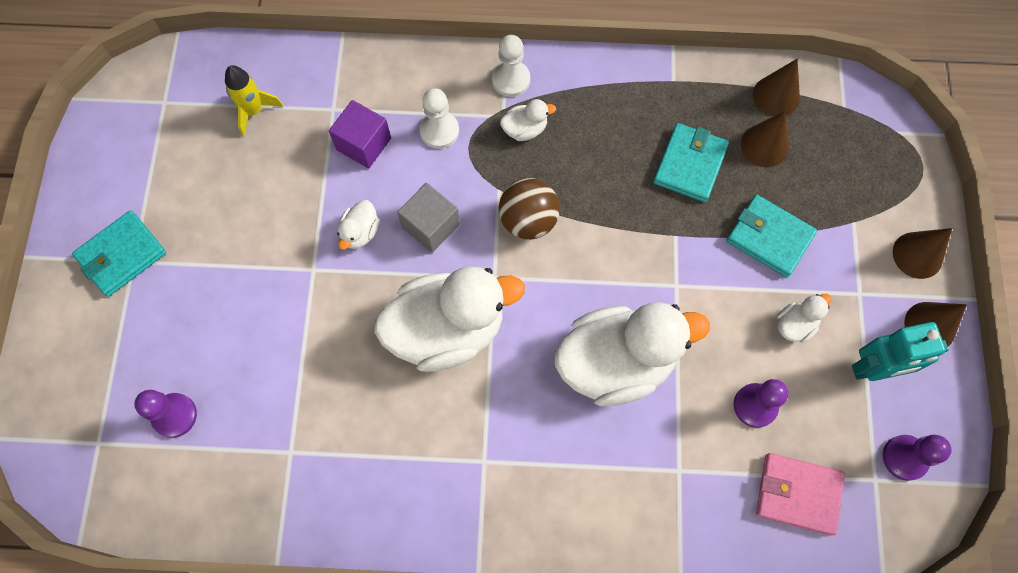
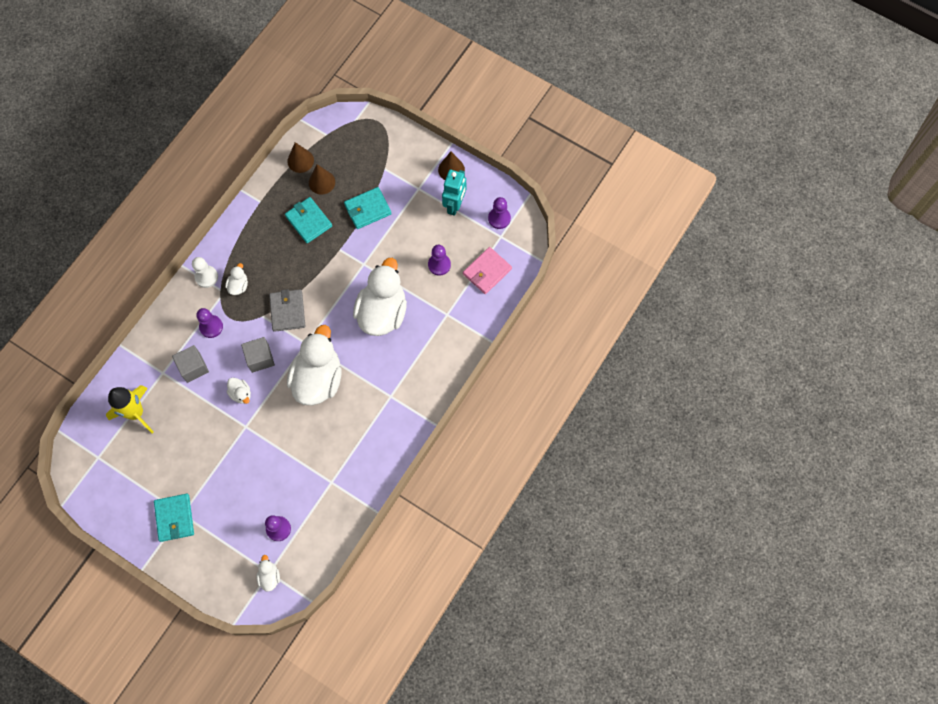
camera: 60 degrees left, 0 degrees up
yellow rocket [225,65,283,136] -> yellow rocket [106,385,154,433], size x1.55
purple cube [329,100,391,168] -> grey cube [172,345,209,383]
white pawn [419,88,459,149] -> purple pawn [196,308,223,338]
brown ball [499,178,560,239] -> grey wallet [269,289,305,332]
white duck [777,294,831,343] -> white duck moved to [257,555,280,592]
brown cone [893,228,952,279] -> none

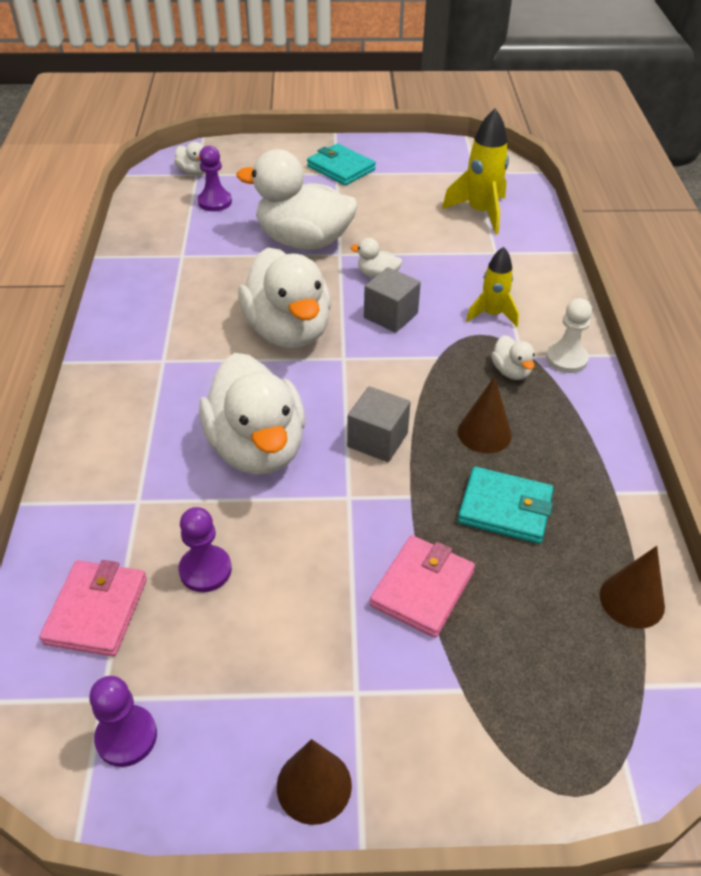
camera: 145 degrees right, 25 degrees down
grey cube [172,345,209,383] -> grey cube moved to [347,386,411,462]
purple pawn [196,308,223,338] -> yellow rocket [466,247,519,327]
grey wallet [269,289,305,332] -> none
brown cone [309,164,335,194] -> brown cone moved to [458,376,512,453]
turquoise wallet [344,187,391,229] -> pink wallet [370,535,475,638]
turquoise robot [442,170,466,216] -> none
none -> white duck [236,149,358,250]

